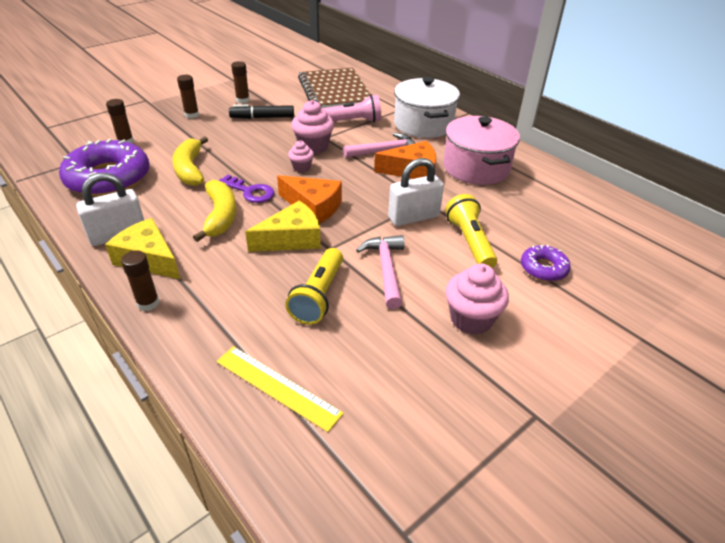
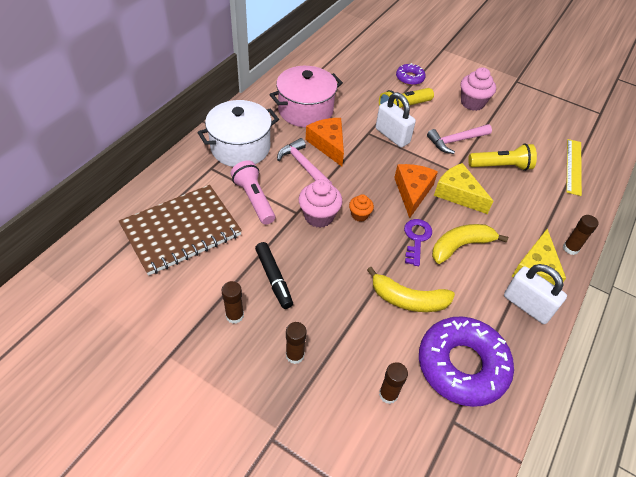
camera: 110 degrees left, 10 degrees up
yellow banana [172,136,208,186] -> yellow banana turned 45 degrees clockwise [367,267,455,312]
pink cupcake [288,140,314,172] -> orange cupcake [349,194,374,222]

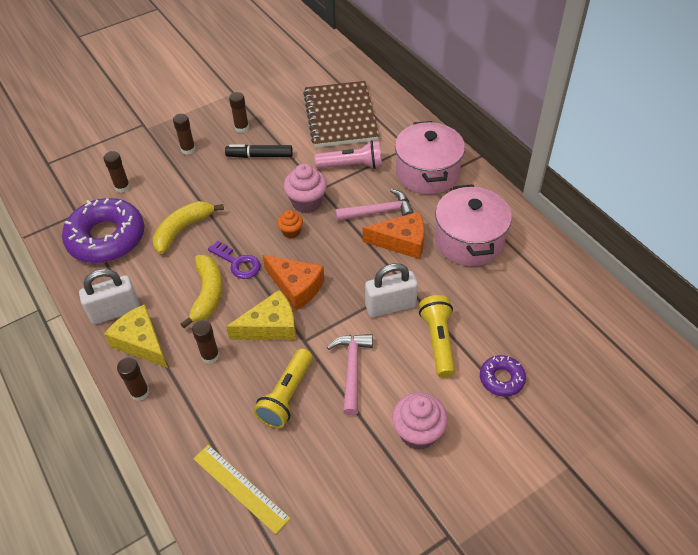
camera: 120 degrees right, 0 degrees up
white pot [197,100,279,167] -> pink pot [395,121,465,195]
none -> brown glue stick [192,320,219,364]

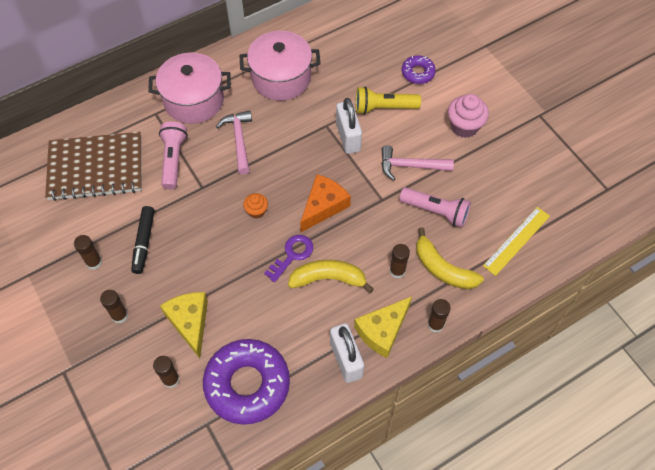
camera: 90 degrees left, 10 degrees up
yellow banana [153,201,224,254] -> yellow banana moved to [416,227,484,289]
yellow cheese [226,290,296,340] -> yellow cheese moved to [160,292,208,358]
yellow flashlight [253,349,313,428] -> pink flashlight [399,187,471,228]
pink cupcake [283,164,327,213] -> none
orange cheese [363,211,424,259] -> none

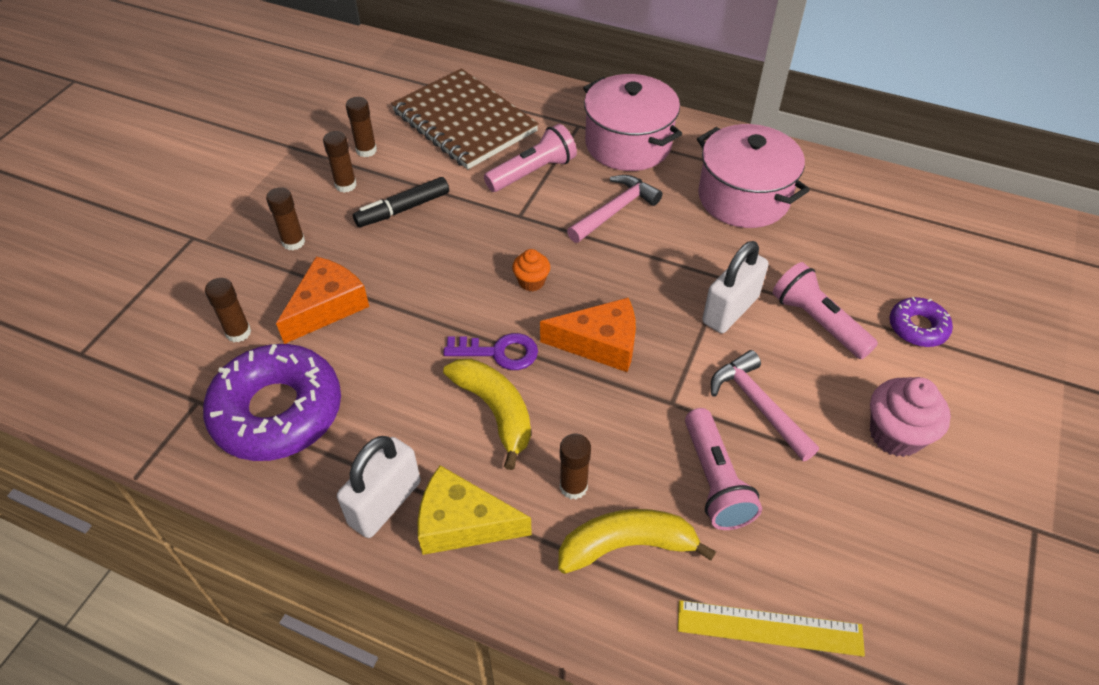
camera: 55 degrees right, 10 degrees down
yellow cheese [160,292,208,358] -> orange cheese [276,256,369,344]
yellow flashlight [356,86,421,114] -> pink flashlight [773,262,878,359]
yellow banana [416,227,484,289] -> yellow banana turned 75 degrees clockwise [558,509,716,574]
brown glue stick [428,299,451,333] -> brown glue stick moved to [346,97,377,157]

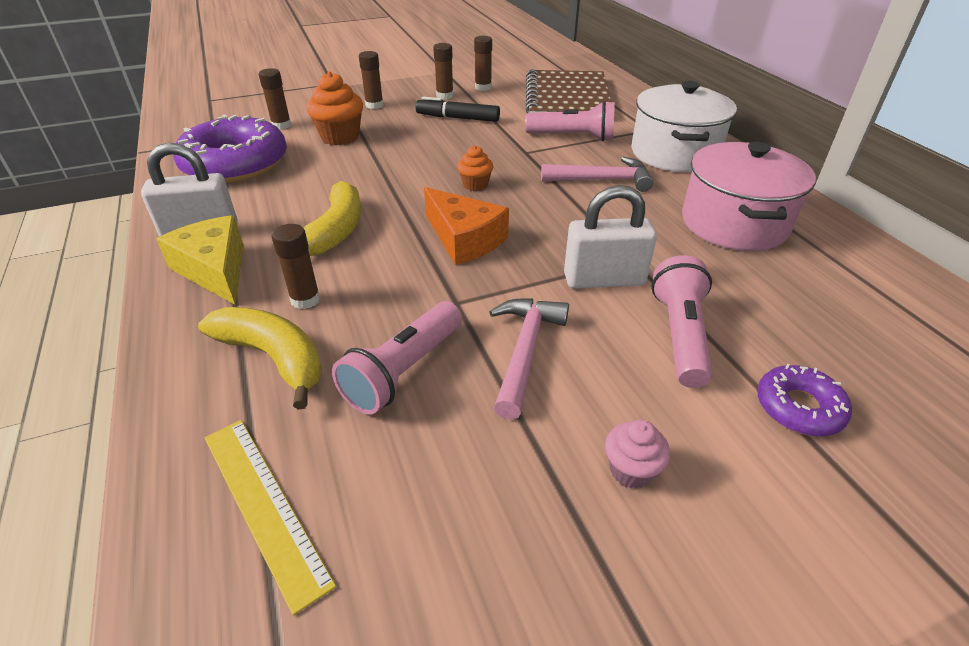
camera: 45 degrees right, 10 degrees down
orange cheese [276,256,369,344] -> orange cupcake [306,71,363,145]
purple key [443,333,538,370] -> none
pink pot [583,74,682,171] -> white pot [632,81,737,172]
pink cupcake [870,377,951,457] -> pink cupcake [605,420,670,489], size x0.58

